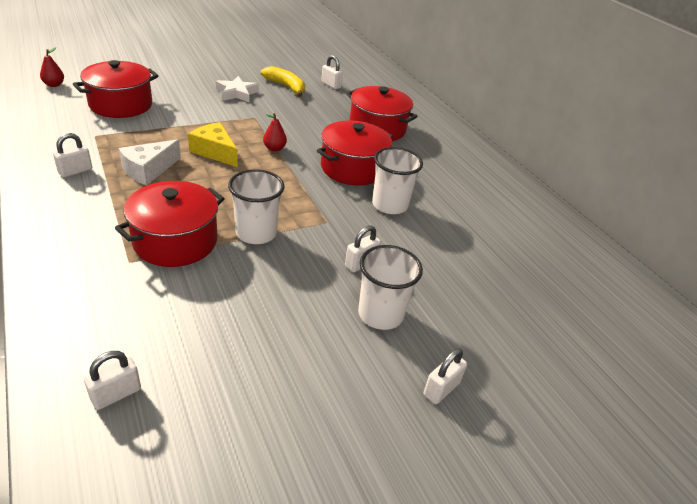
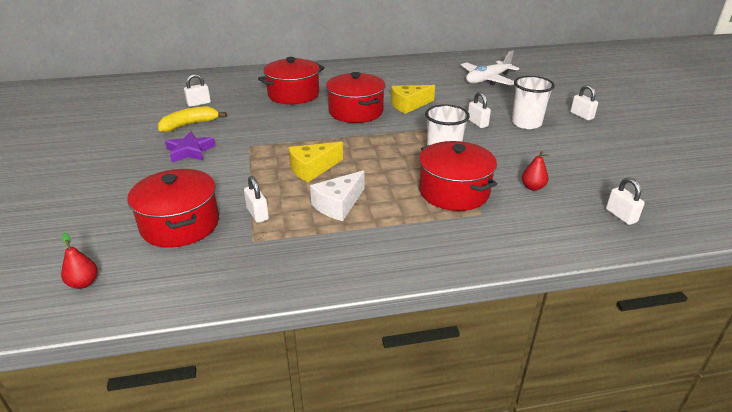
camera: 70 degrees left, 5 degrees down
white padlock [53,133,92,177] -> white padlock moved to [244,176,269,223]
white cheese [119,139,181,186] -> white cheese turned 75 degrees clockwise [310,170,365,221]
white star [216,76,259,103] -> purple star [165,132,215,163]
red pear [263,113,287,152] -> red pear moved to [522,151,549,191]
white cup [372,147,423,214] -> yellow cheese [391,85,435,114]
none -> white plane [461,50,519,85]

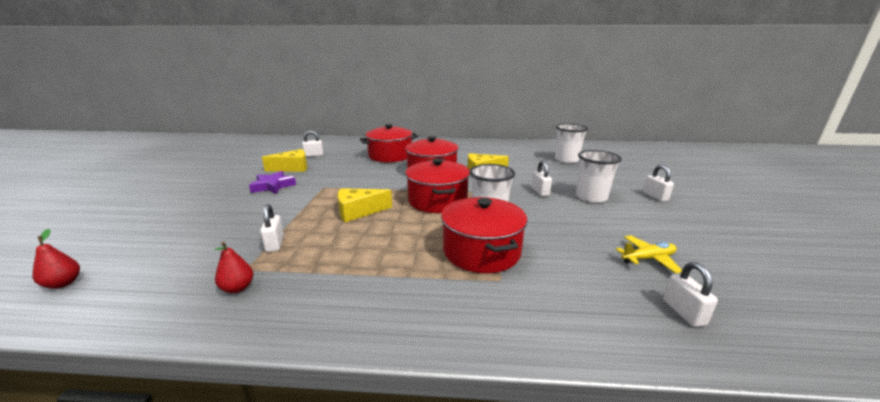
camera: 15 degrees right, 10 degrees down
red pot [128,169,219,248] -> red pot moved to [405,158,470,213]
yellow banana [158,106,227,132] -> yellow cheese [262,149,307,172]
white cheese [310,170,365,221] -> none
white plane [461,50,519,85] -> white cup [555,123,588,163]
red pear [522,151,549,191] -> red pear moved to [215,242,254,293]
none -> yellow plane [616,235,682,274]

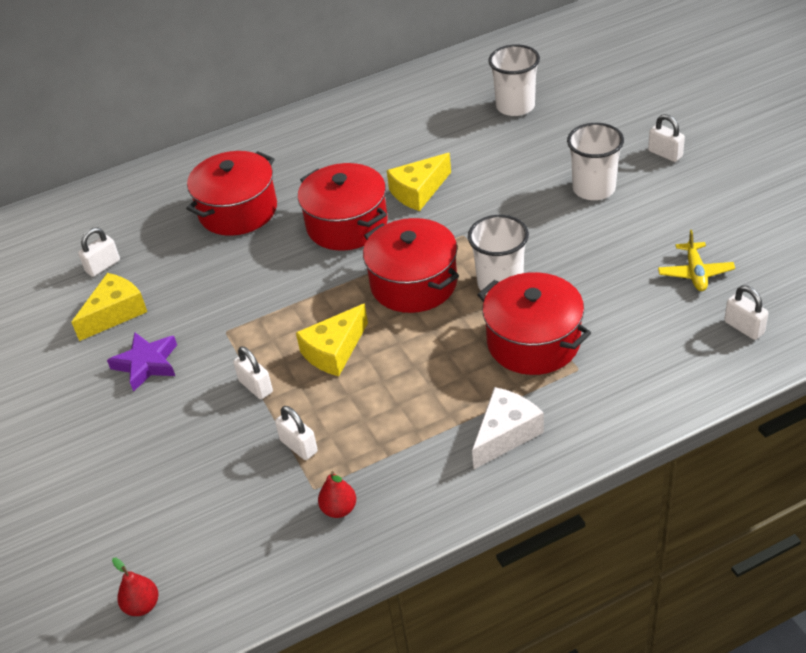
camera: 25 degrees left, 20 degrees up
white padlock [531,161,552,196] -> white padlock moved to [233,347,273,399]
yellow plane [616,235,682,274] -> yellow plane turned 135 degrees clockwise [658,230,735,291]
none -> white cheese [472,387,544,469]

